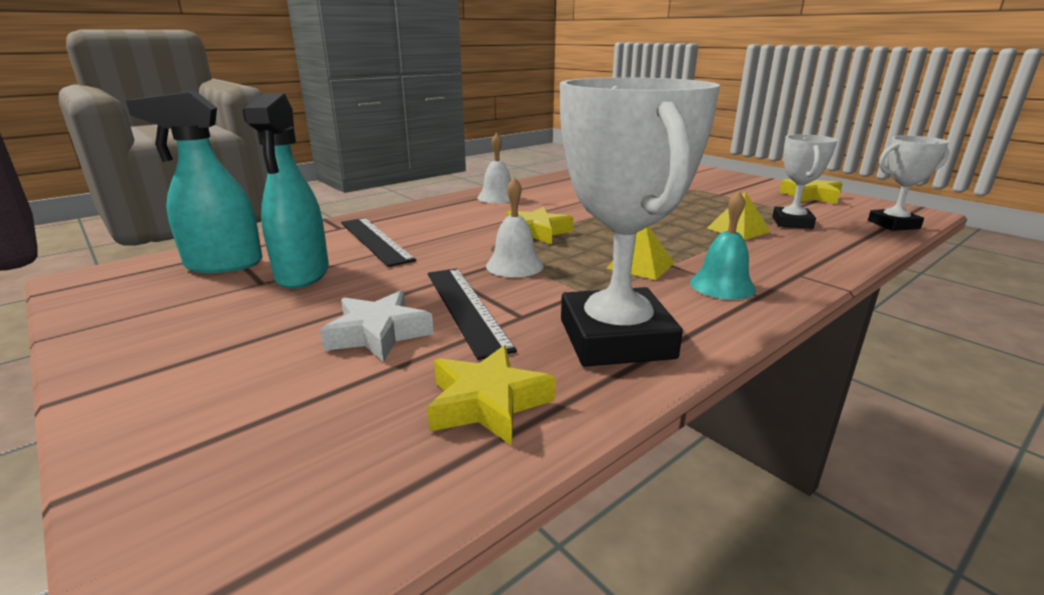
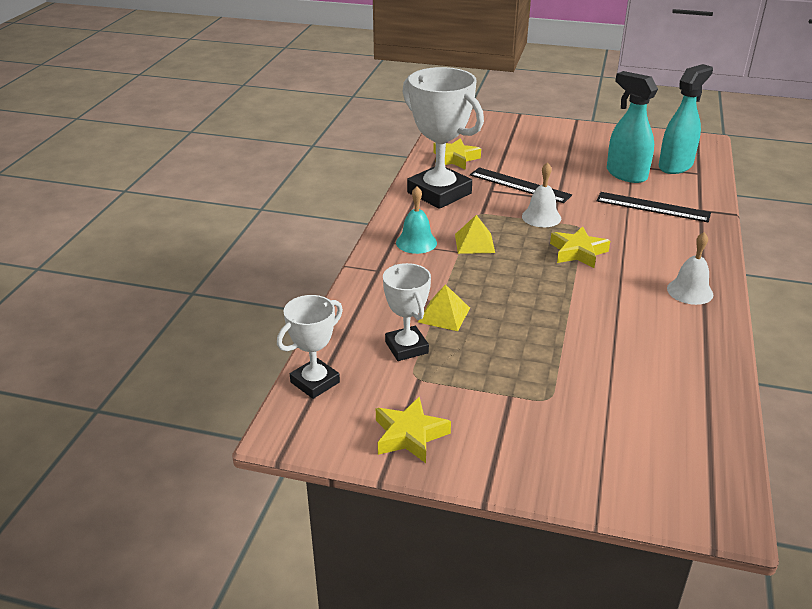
camera: 145 degrees right, 10 degrees up
white star [320,291,434,362] -> none

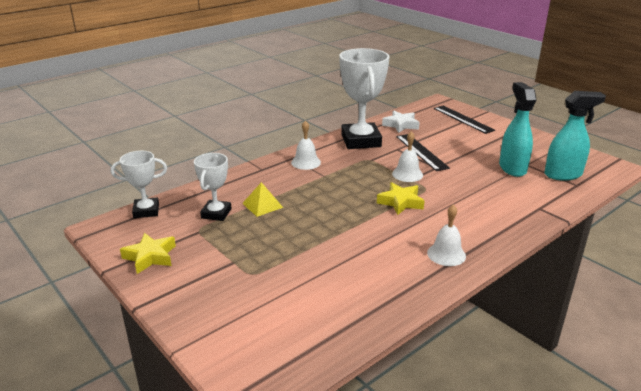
camera: 35 degrees right, 5 degrees down
turquoise bell [396,186,437,254] -> white bell [291,120,321,170]
yellow star [433,138,481,170] -> white star [382,111,420,133]
yellow pyramid [455,215,495,254] -> none
black ruler [596,192,711,222] -> black ruler moved to [434,106,495,134]

